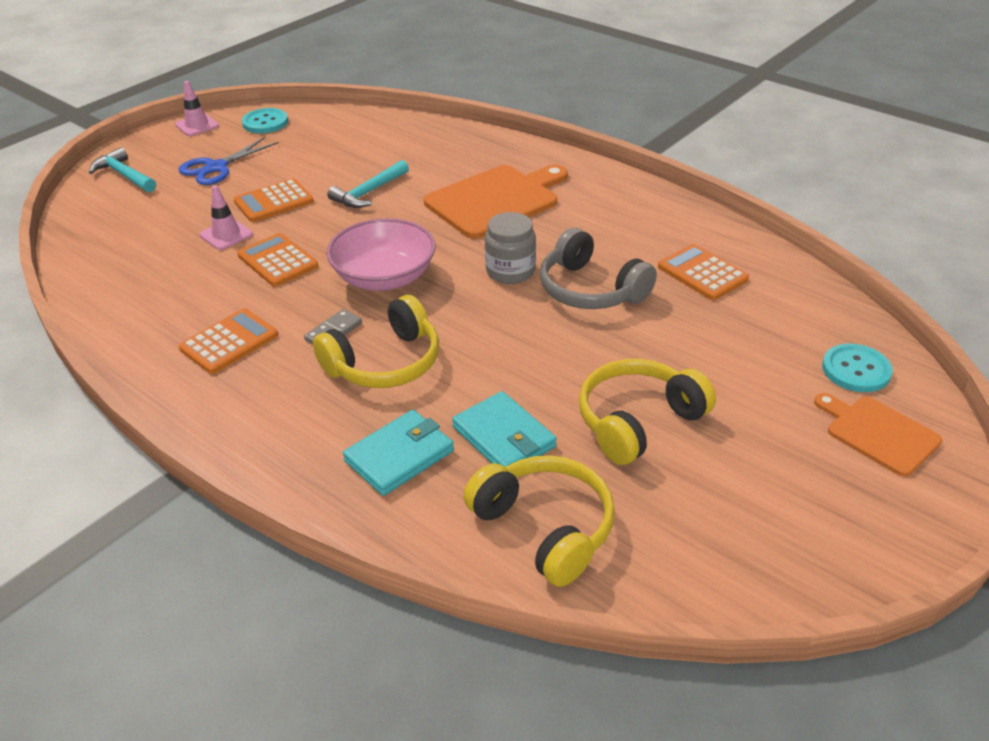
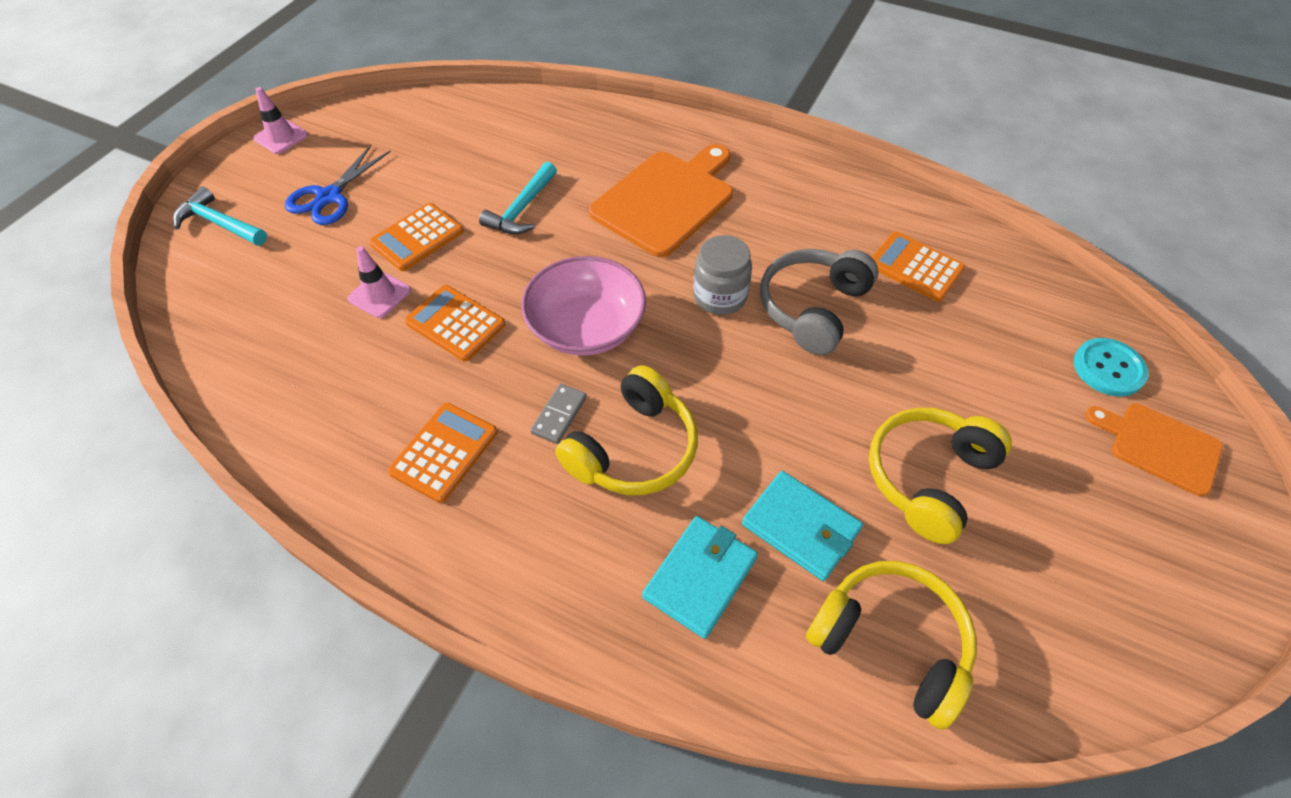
camera: 15 degrees left, 15 degrees up
turquoise button [242,108,288,133] -> none
grey headphones [540,228,657,309] -> grey headphones turned 90 degrees clockwise [760,249,878,355]

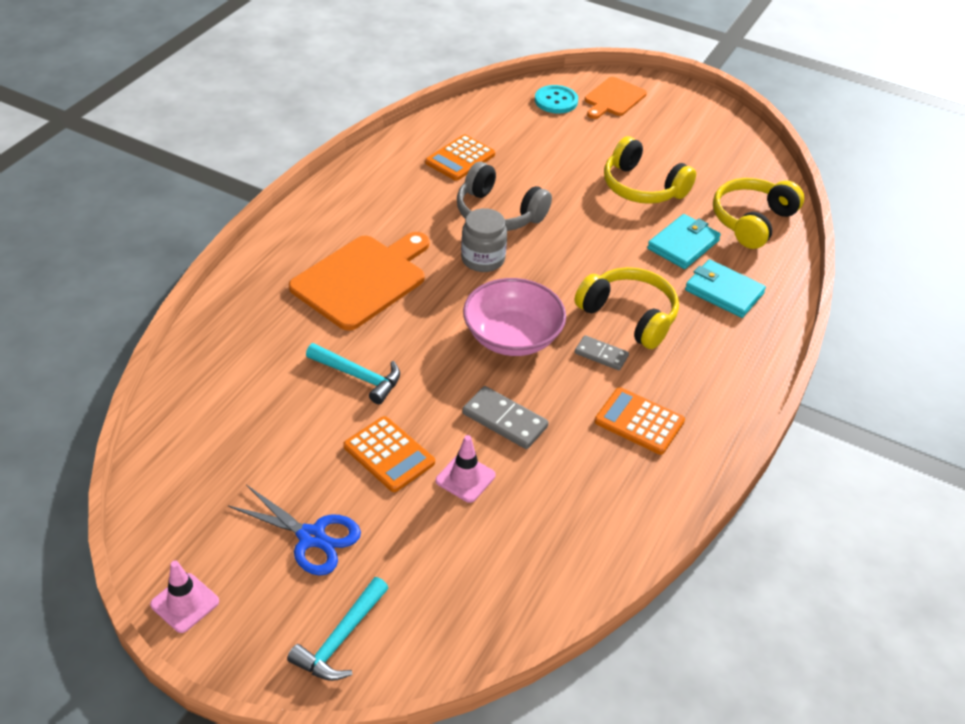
camera: 90 degrees left, 10 degrees down
orange calculator [404,285,505,362] -> grey domino [462,386,549,449]
orange cutting board [589,144,733,257] -> orange cutting board turned 90 degrees clockwise [289,232,430,331]

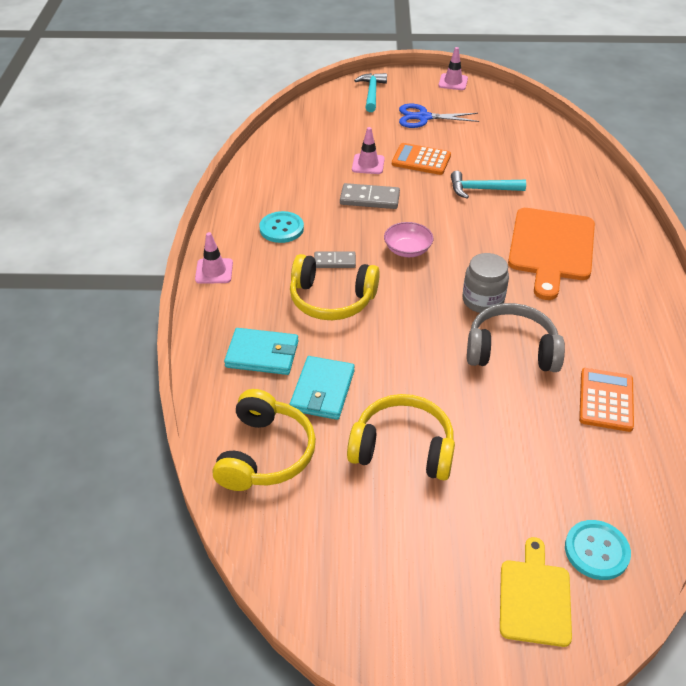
camera: 155 degrees right, 0 degrees up
pink bowl [463,278,566,356] -> pink bowl [384,222,433,257], size x0.58
orange cutting board [585,77,647,119] -> yellow cutting board [500,537,572,647]
orange calculator [594,387,685,455] -> turquoise button [260,211,304,243]
none -> pink traffic cone [195,232,233,284]

